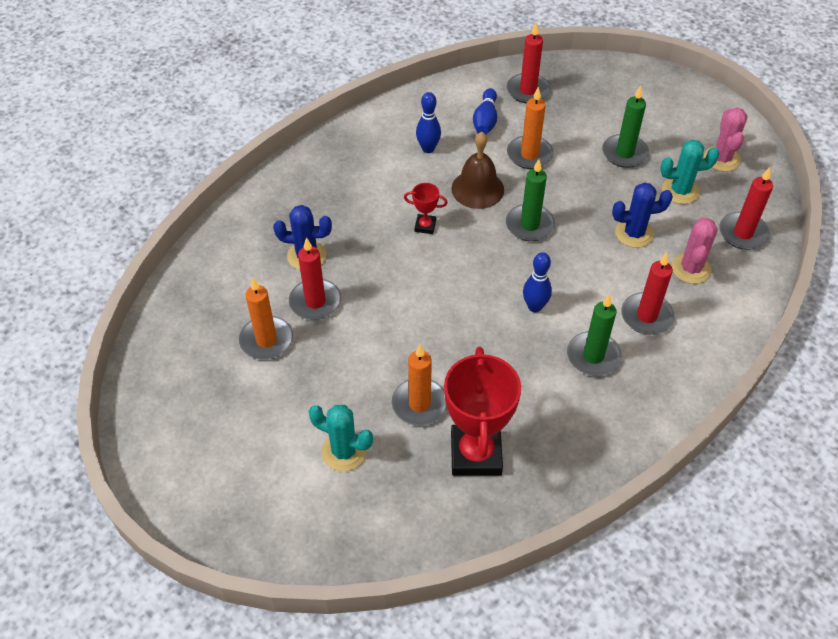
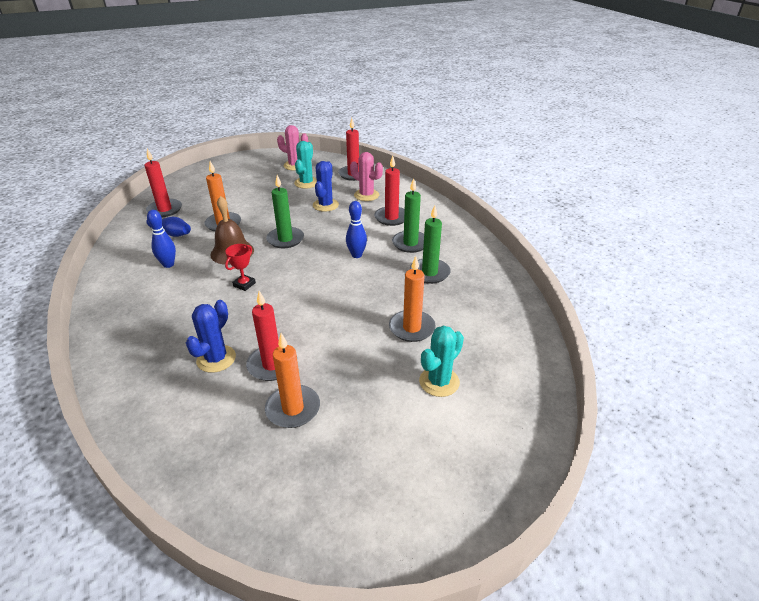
camera: 70 degrees left, 15 degrees down
red trophy [444,347,521,476] -> none
green candle [602,86,649,168] -> green candle moved to [410,205,451,284]

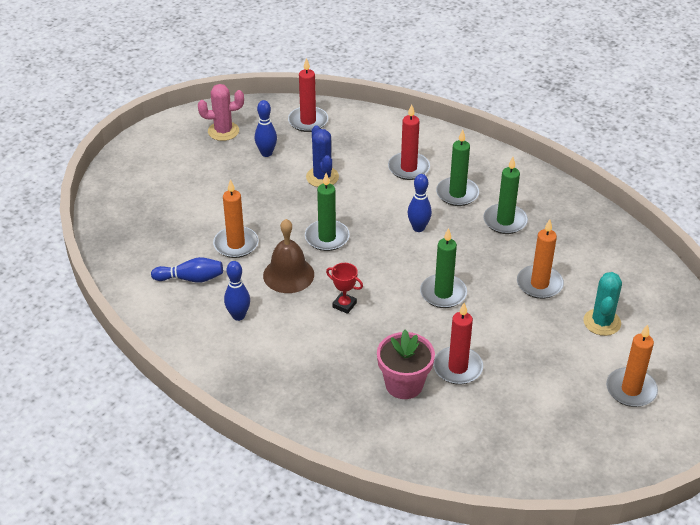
camera: 30 degrees left, 5 degrees up
red candle [145,149,182,217] -> none
blue cactus [186,300,236,373] -> pink flower pot [377,330,435,399]
red trophy [225,244,256,291] -> red trophy turned 60 degrees counterclockwise [326,263,363,314]
orange candle [265,333,320,428] -> orange candle moved to [606,324,658,407]
turquoise cactus [294,141,317,189] -> blue bowling pin [255,100,277,157]
pink cactus [350,152,383,201] -> none
none -> green candle [420,228,467,308]

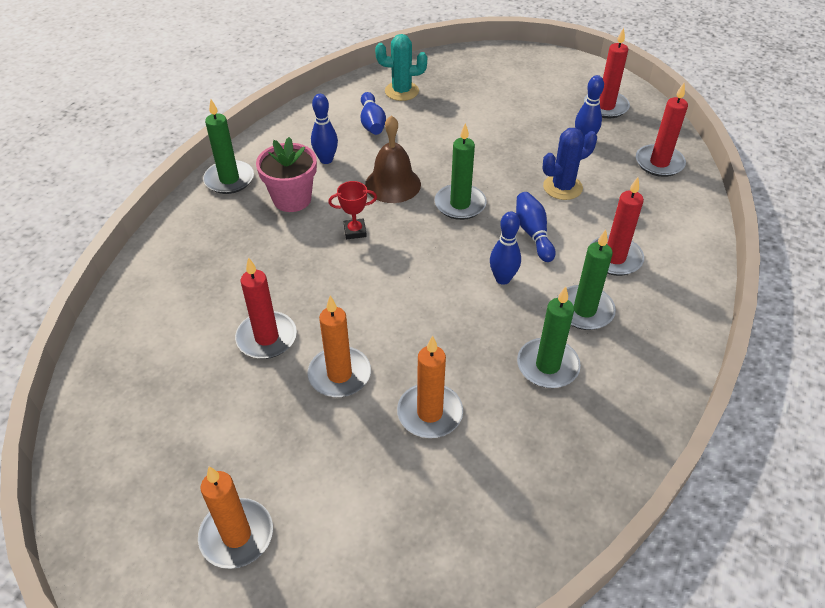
camera: 80 degrees right, 5 degrees up
pink cactus [198,84,244,141] -> red candle [584,28,630,119]
orange candle [213,179,258,258] -> orange candle moved to [307,296,371,397]
red trophy [326,263,363,314] -> red trophy turned 60 degrees clockwise [328,181,377,239]
pink flower pot [377,330,435,399] -> pink flower pot moved to [256,137,317,212]
green candle [420,228,467,308] -> green candle moved to [203,99,254,194]
turquoise cactus [583,272,622,336] -> turquoise cactus moved to [375,34,427,101]
none -> blue bowling pin [516,192,555,262]

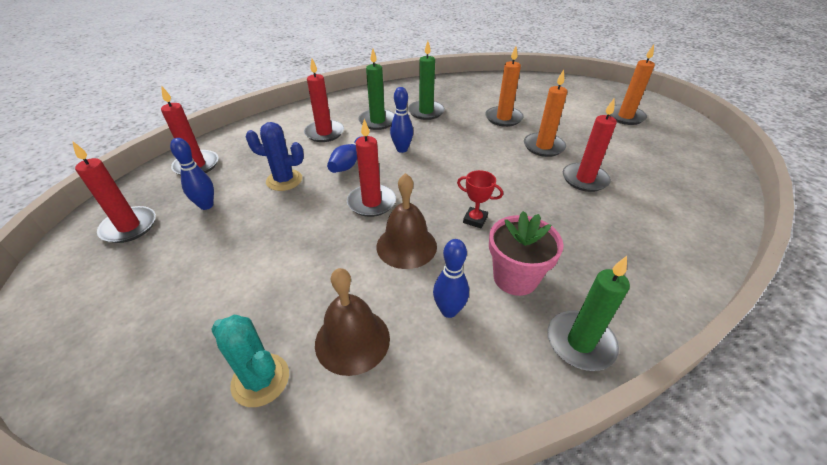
camera: 145 degrees left, 5 degrees down
blue bowling pin [361,92,386,135] -> brown bell [315,268,390,376]
green candle [435,123,486,220] -> red candle [347,119,396,217]

